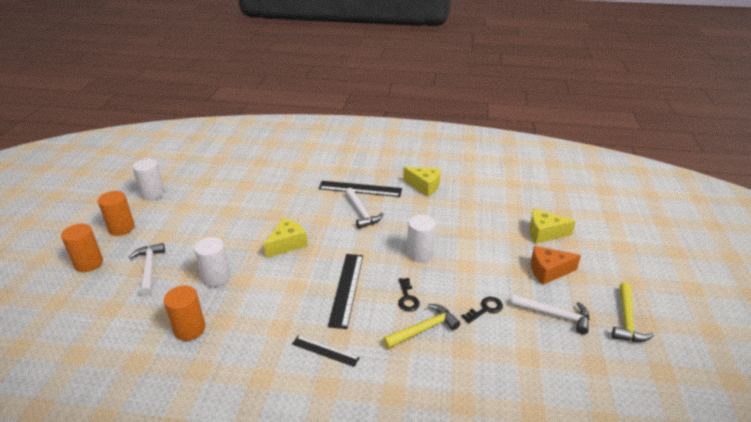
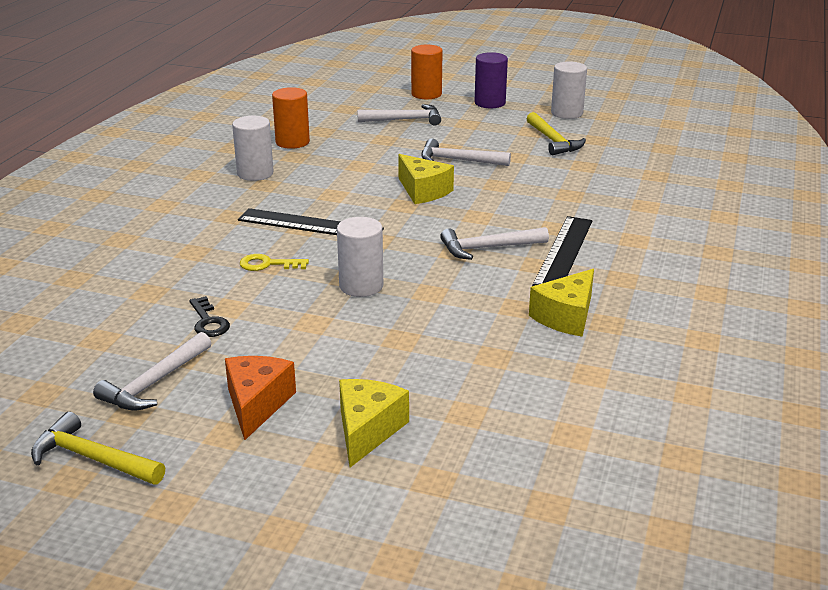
camera: 100 degrees right, 5 degrees down
orange cylinder [98,191,135,236] -> purple cylinder [475,52,508,108]
white cylinder [194,237,230,287] -> white cylinder moved to [232,116,274,181]
black ruler [292,336,360,367] -> none
yellow hammer [383,304,460,349] -> yellow hammer moved to [527,112,586,155]
black key [398,278,420,312] -> yellow key [240,254,309,271]
none -> white hammer [421,138,511,166]

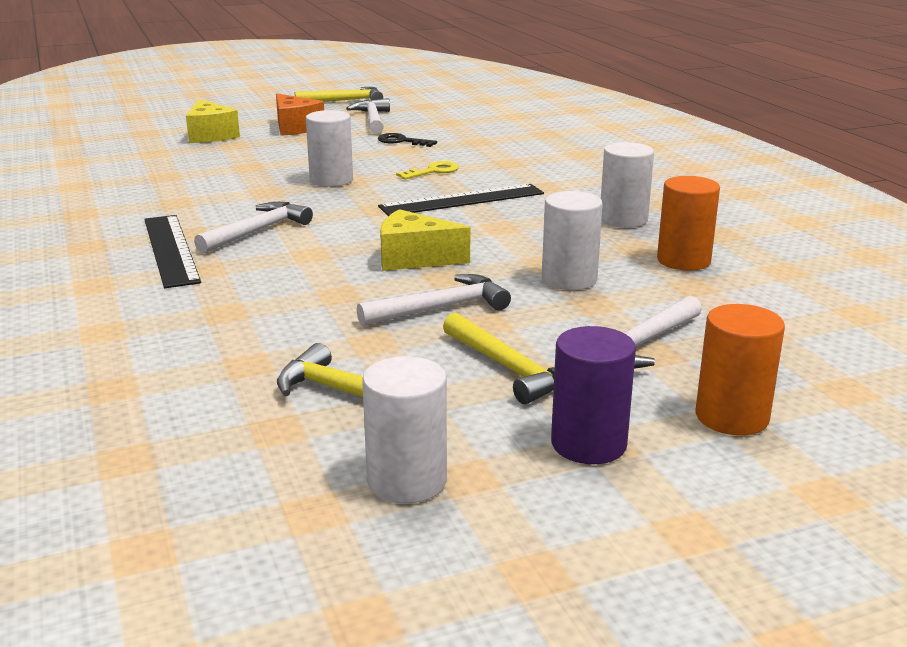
camera: 140 degrees right, 5 degrees down
yellow cheese [529,269,594,337] -> none
none -> yellow hammer [443,312,555,404]
none -> white cylinder [542,191,603,290]

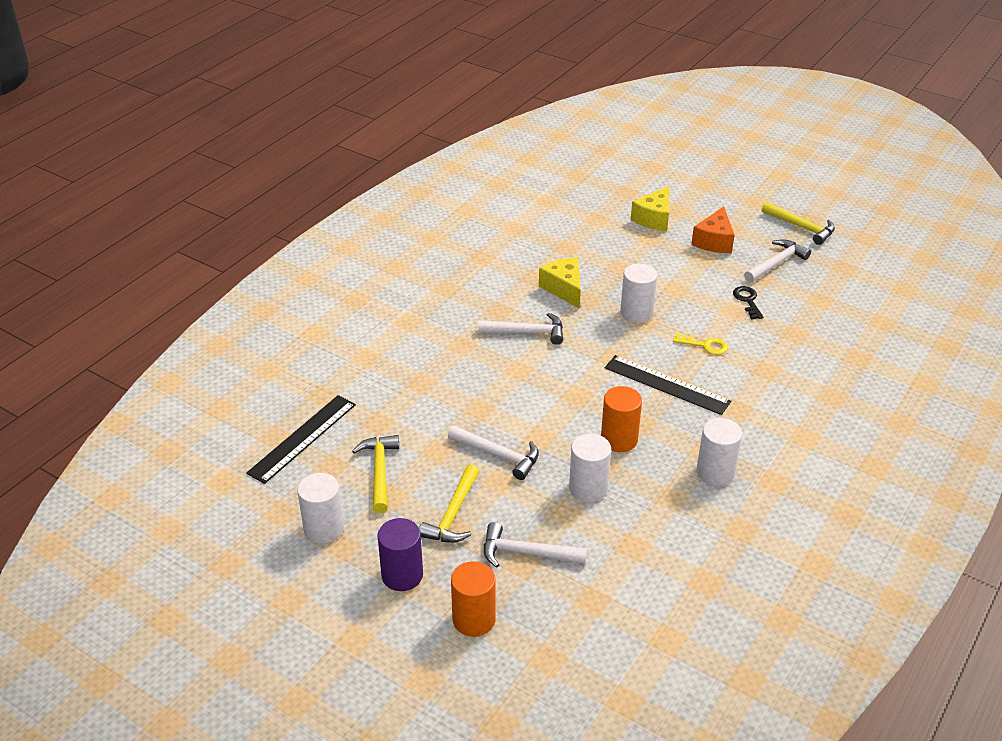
camera: 55 degrees right, 15 degrees up
black ruler [144,215,201,288] -> black ruler moved to [246,395,356,484]
yellow cheese [380,209,471,271] -> yellow cheese moved to [539,258,581,309]
orange cylinder [657,176,720,271] -> orange cylinder moved to [601,386,642,452]

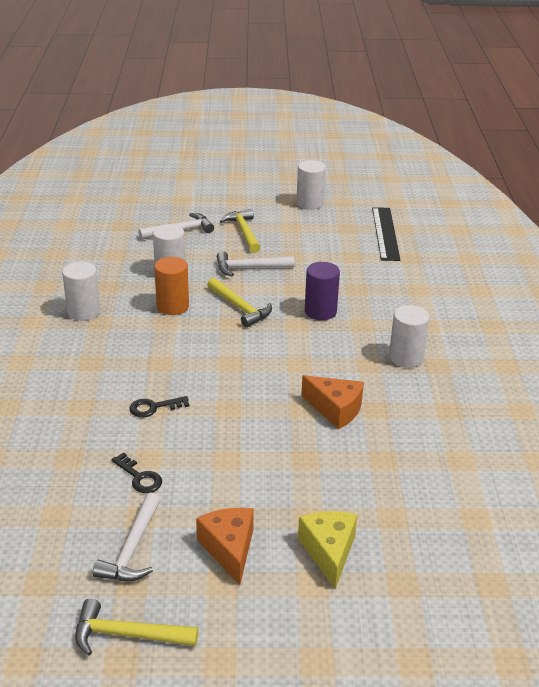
camera: 145 degrees right, 5 degrees down
yellow hammer [352,435,399,513] -> yellow hammer moved to [207,278,272,328]
purple cylinder [378,518,423,591] -> purple cylinder moved to [305,262,340,320]
orange cylinder [451,561,496,637] -> none
white hammer [478,313,563,345] -> none
yellow cheese [539,258,581,309] -> orange cheese [301,375,364,430]
black ruler [605,355,731,415] -> none
white cylinder [620,263,657,323] -> white cylinder moved to [389,305,430,368]
yellow key [673,333,728,355] -> black key [130,396,189,417]

